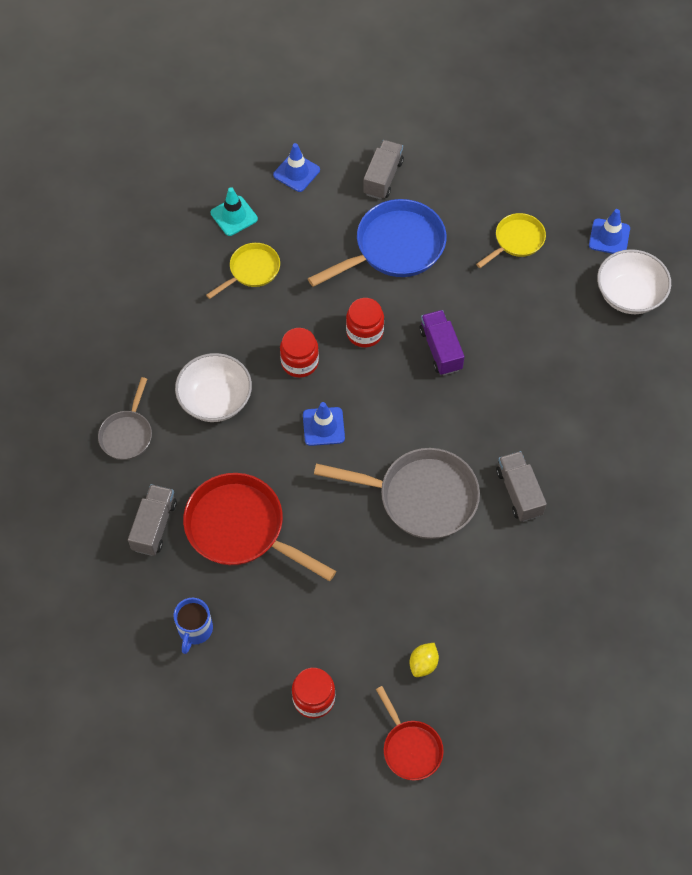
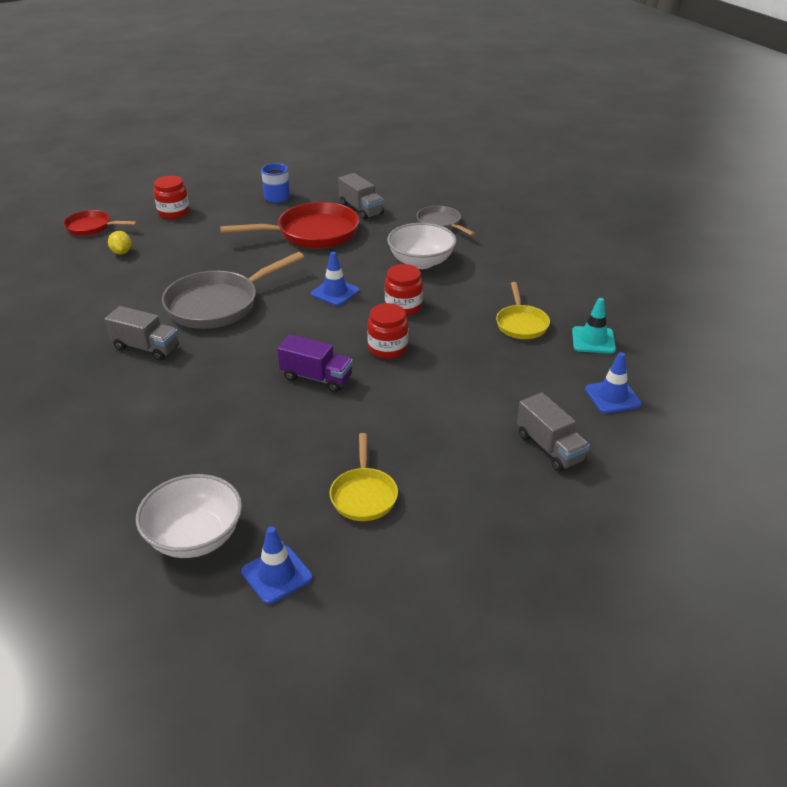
camera: 130 degrees right, 25 degrees down
blue pan [308,199,447,287] -> none

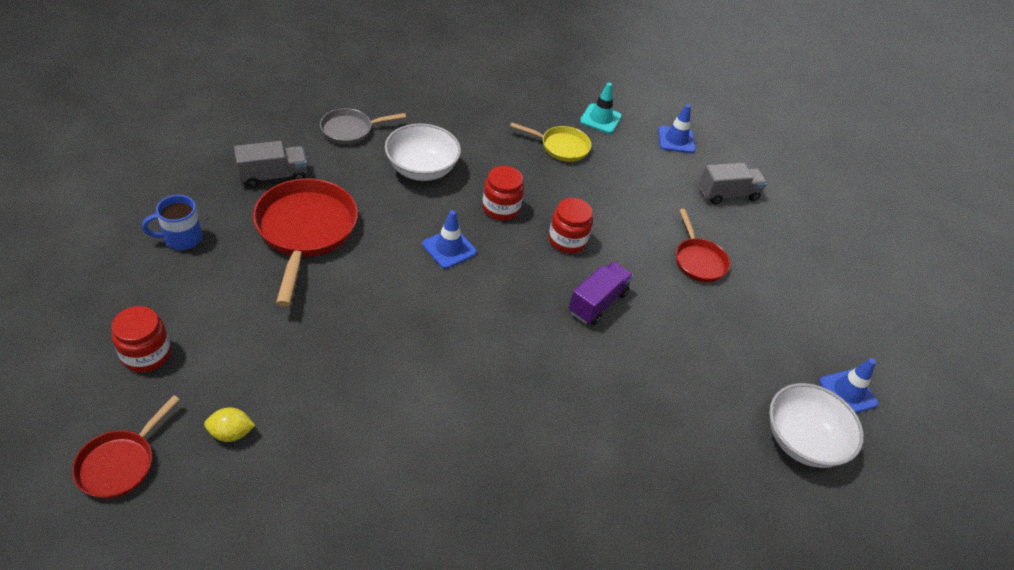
camera: 80 degrees left, 10 degrees up
grey truck [105,306,179,361] -> none
grey pan [162,252,304,329] -> none
yellow pan [330,433,398,521] -> none
none -> red pan [676,209,730,282]

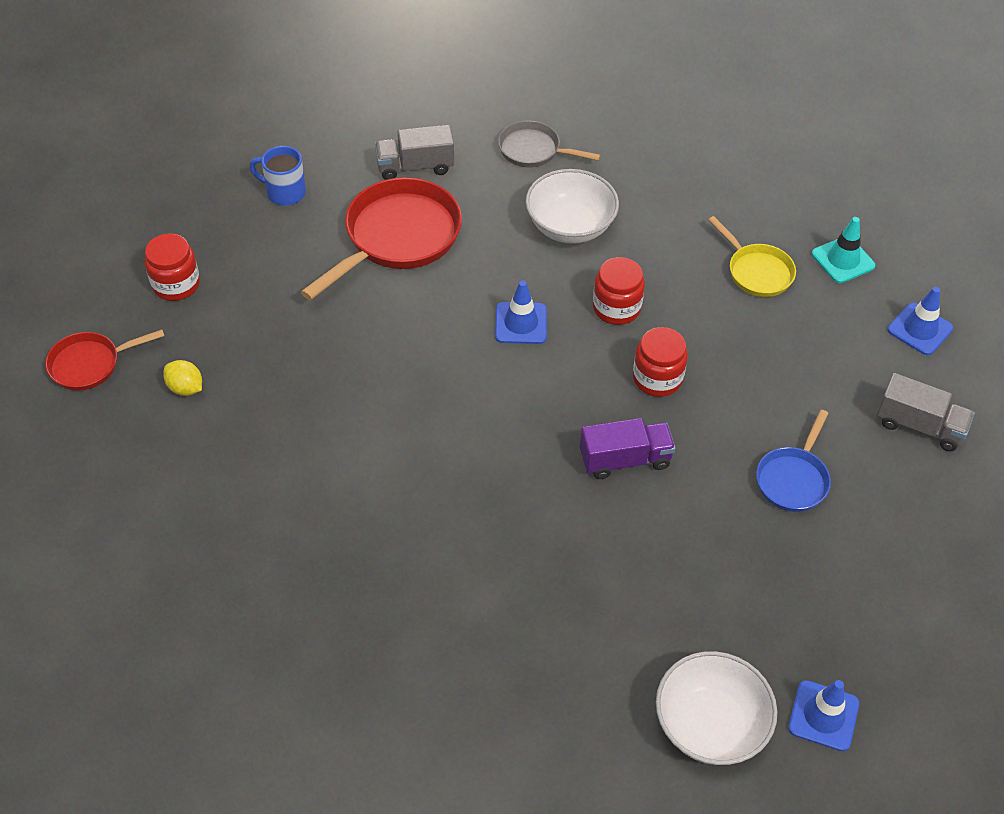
camera: 45 degrees right, 5 degrees up
grey truck [234,141,307,188] -> grey truck turned 150 degrees clockwise [375,125,454,180]
red pan [676,209,730,282] -> blue pan [756,410,831,512]

